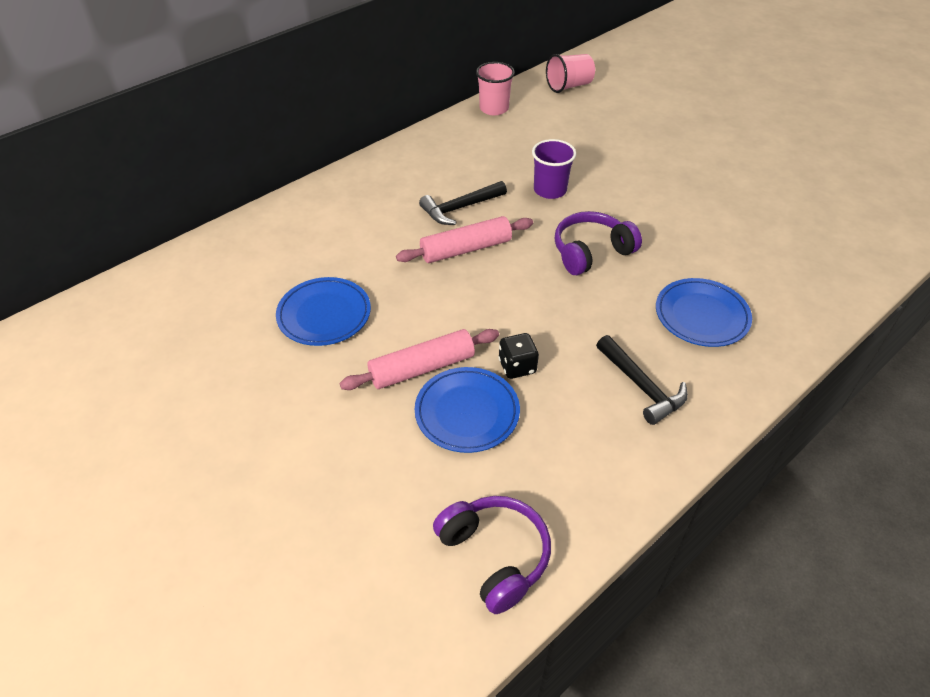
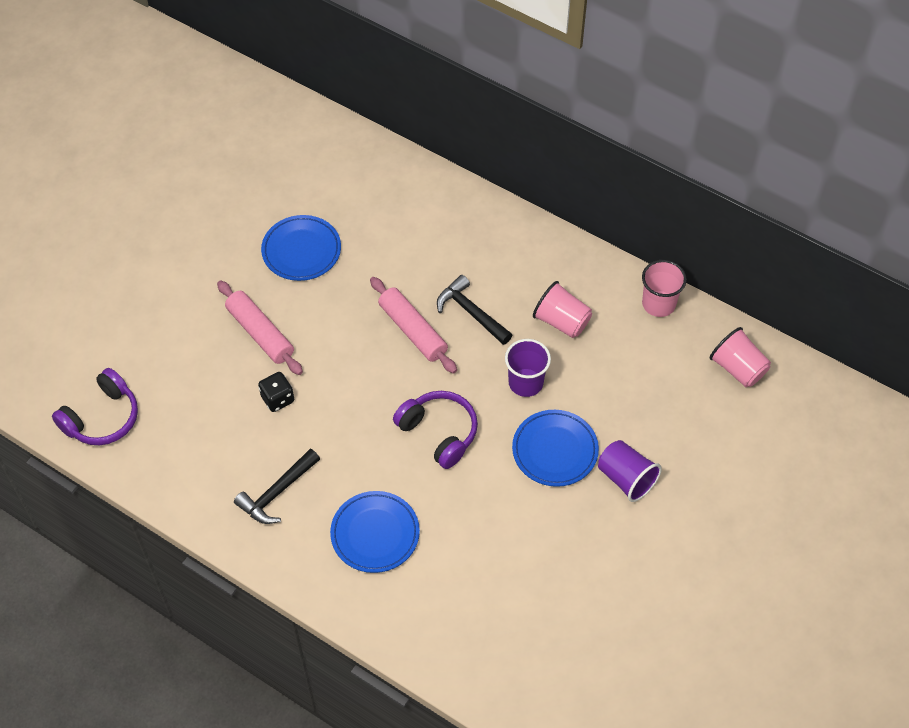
camera: 75 degrees right, 10 degrees up
blue plate [415,367,520,453] -> blue plate moved to [512,410,599,487]
none -> pink cup [533,281,592,338]
none -> purple cup [598,440,662,502]

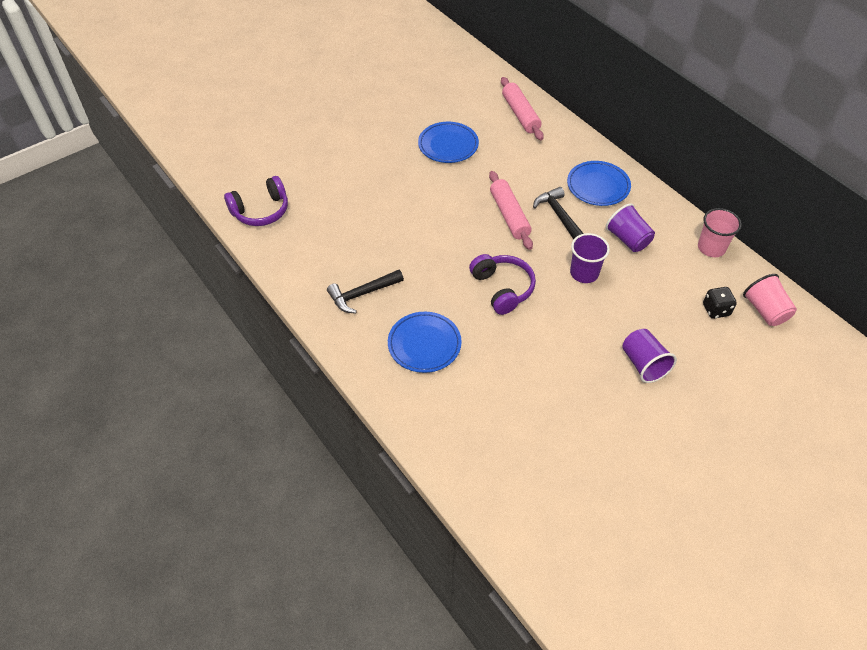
camera: 20 degrees right, 5 degrees down
pink rolling pin [217,281,303,375] -> pink rolling pin moved to [501,77,544,140]
black dice [258,372,294,412] -> black dice moved to [703,287,737,319]
blue plate [512,410,599,487] -> blue plate moved to [567,161,631,206]
pink cup [533,281,592,338] -> purple cup [606,203,655,252]

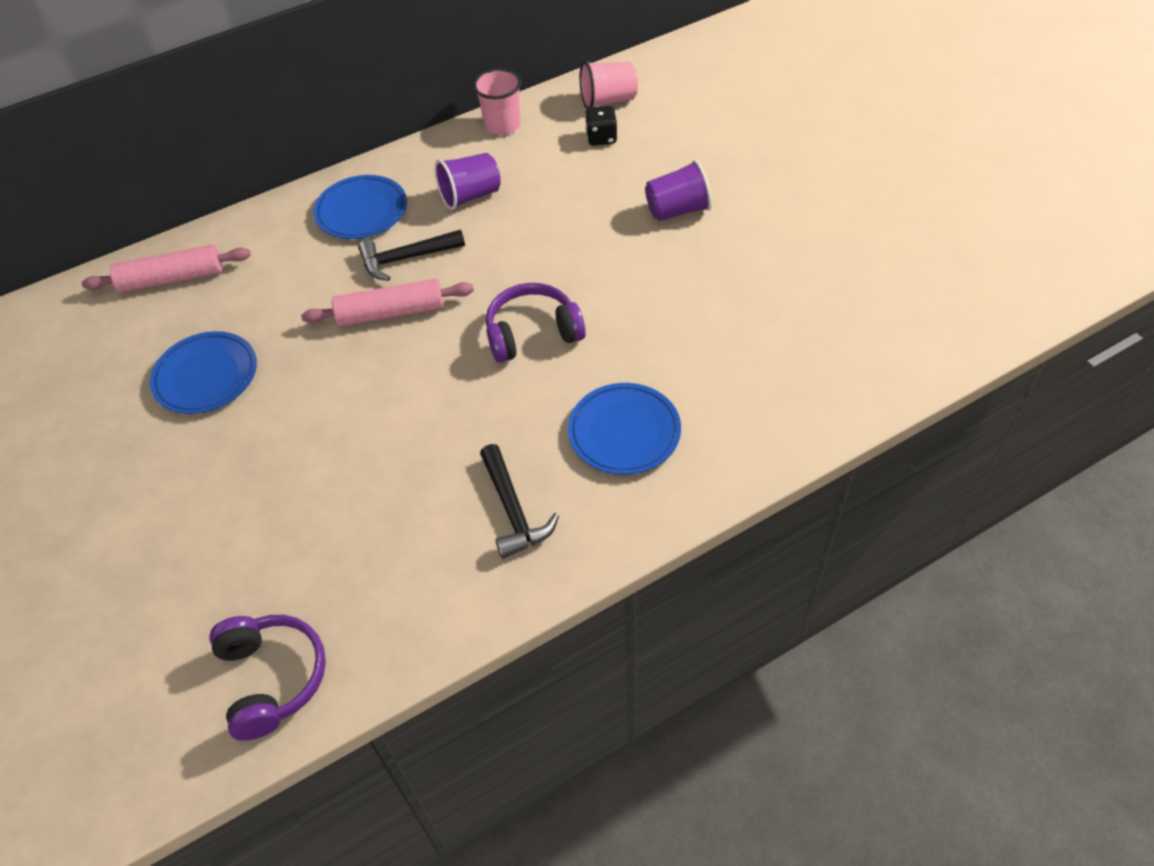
camera: 80 degrees left, 0 degrees up
purple cup [570,233,610,283] -> none

